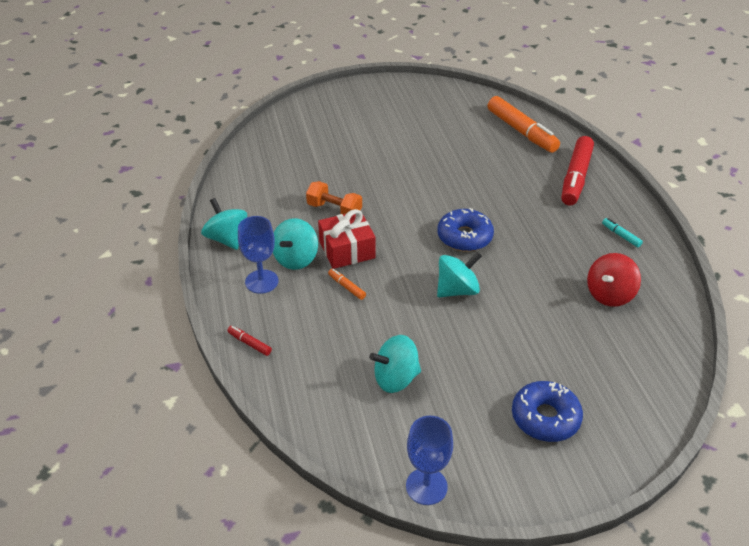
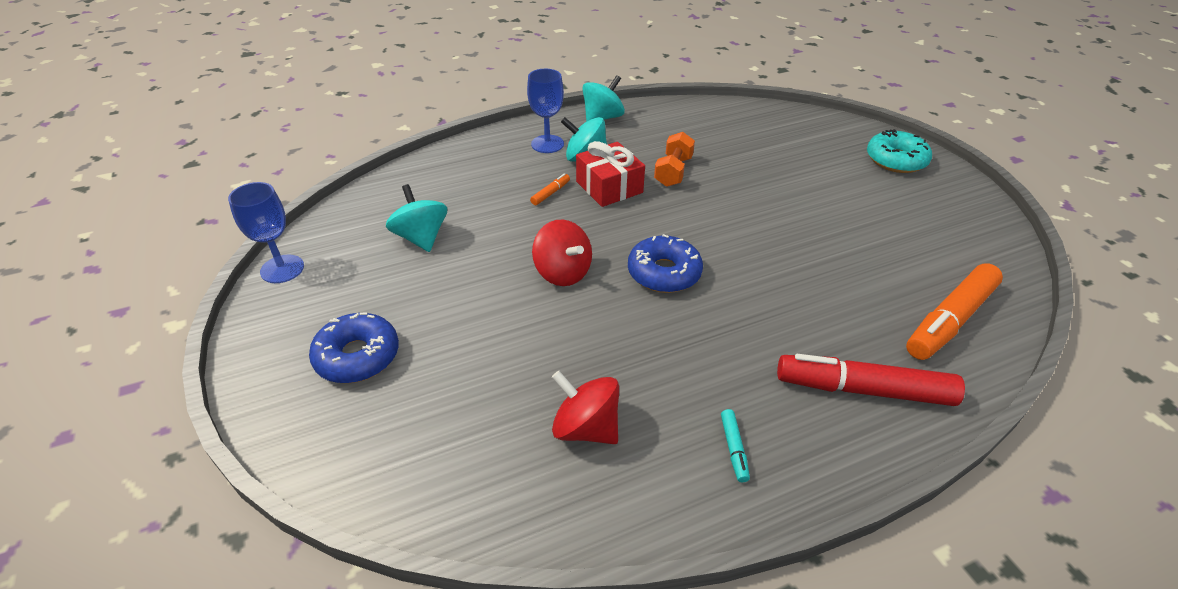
camera: 80 degrees right, 0 degrees up
red marker [227,326,272,356] -> none
turquoise spinning top [437,252,482,297] -> red spinning top [532,219,592,286]
turquoise marker [602,218,643,247] -> turquoise marker turned 135 degrees clockwise [721,409,750,482]
none -> turquoise donut [867,129,932,173]

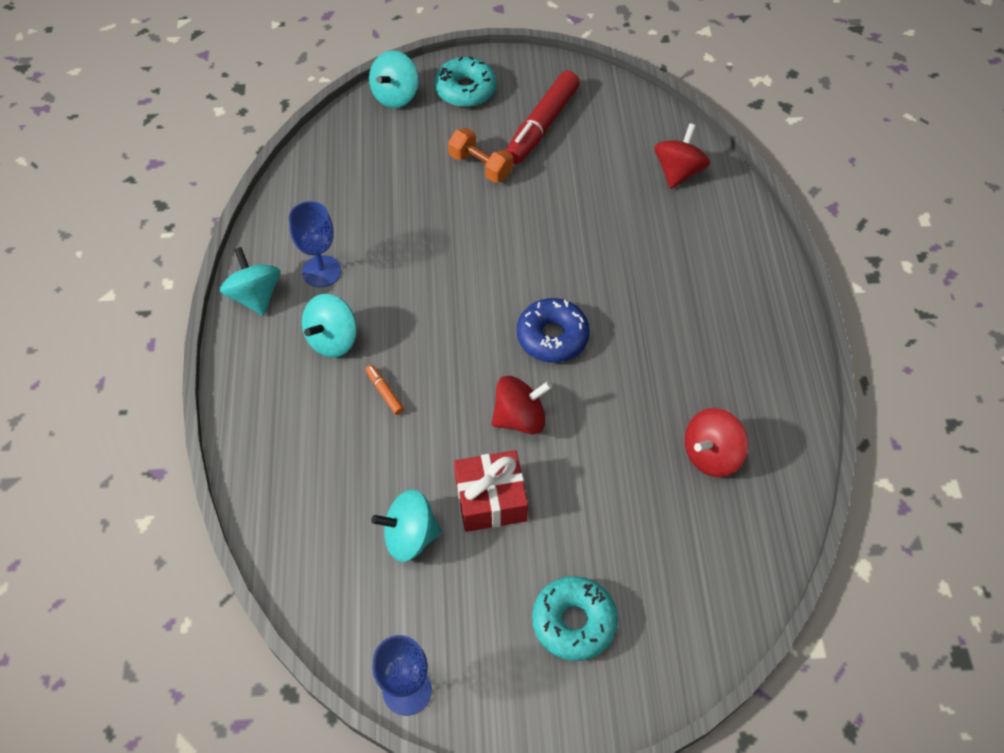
camera: 70 degrees left, 15 degrees up
blue donut [309,312,399,383] -> turquoise donut [532,576,618,661]
blue goblet [527,69,564,153] -> blue goblet moved to [289,201,341,287]
red gift [576,141,645,207] -> red gift moved to [454,450,528,532]
orange dumbbell [654,132,695,187] -> orange dumbbell moved to [448,128,513,183]
turquoise marker [721,409,750,482] -> none
red marker [777,354,965,406] -> red marker moved to [505,71,580,164]
orange marker [906,263,1003,360] -> red spinning top [654,123,710,189]
none -> turquoise spinning top [369,51,419,108]

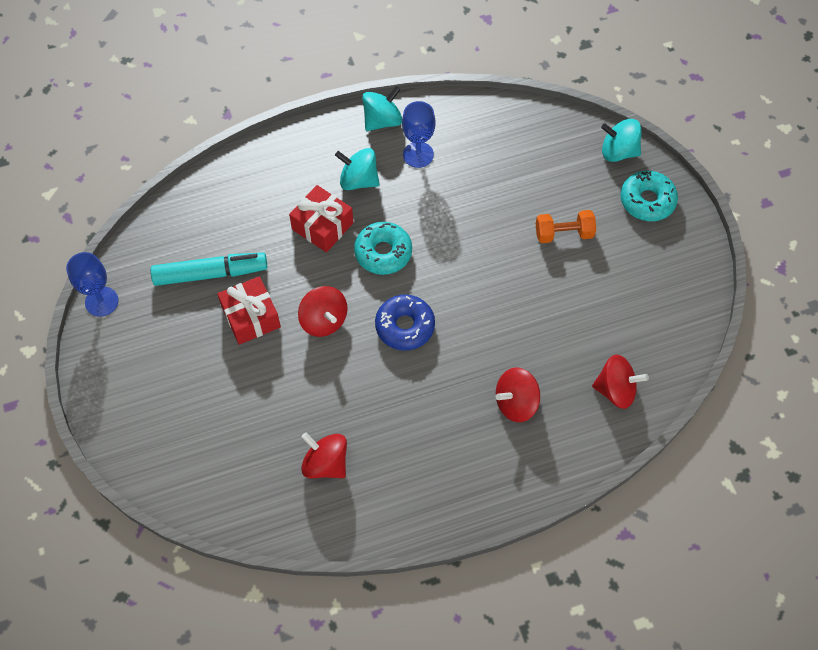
camera: 75 degrees right, 5 degrees up
orange marker [365,365,404,415] -> red gift [289,185,353,252]
turquoise spinning top [371,489,442,562] -> turquoise marker [151,252,267,286]
orange dumbbell [448,128,513,183] -> orange dumbbell turned 60 degrees clockwise [536,210,596,243]
red marker [505,71,580,164] -> none
turquoise donut [532,576,618,661] -> turquoise donut moved to [354,222,412,275]
none -> red spinning top [496,367,540,422]

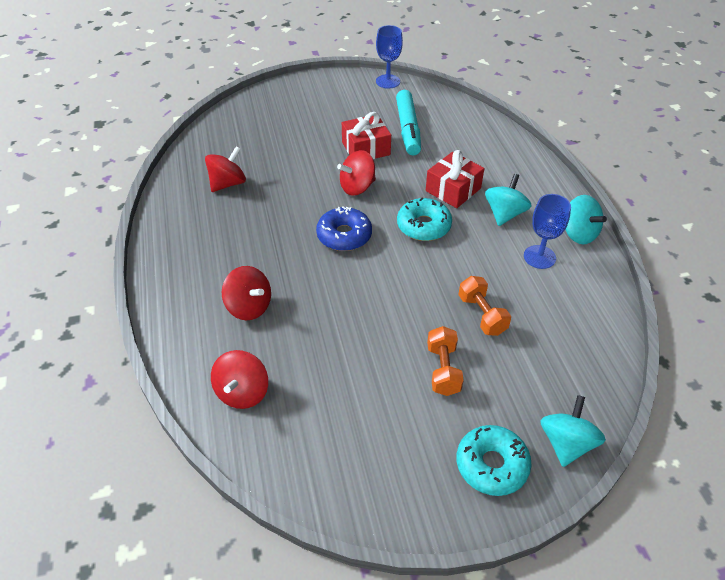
camera: 95 degrees right, 15 degrees down
red spinning top [496,367,540,422] -> red spinning top turned 150 degrees clockwise [222,266,271,320]
none -> orange dumbbell [458,276,511,336]

